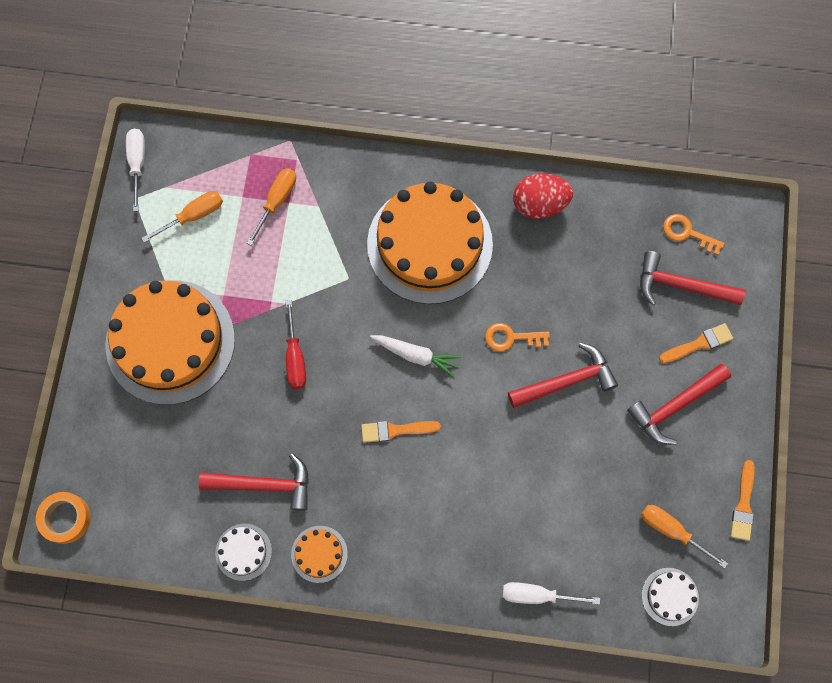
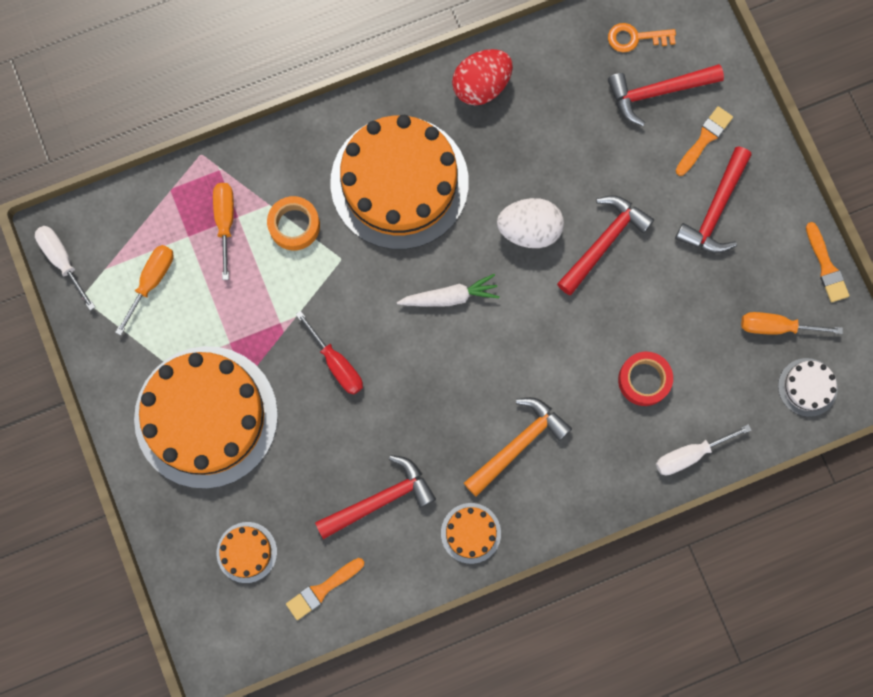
camera: 30 degrees left, 5 degrees up
orange tape [36,492,91,544] -> orange tape moved to [267,196,320,251]
white cake [215,524,272,581] -> none
orange brush [361,421,441,443] -> orange brush moved to [286,558,364,620]
orange key [485,323,550,352] -> white egg [497,198,564,248]
none -> orange cake [217,522,277,583]
none -> orange hammer [464,397,572,497]
none -> red tape [618,352,673,406]

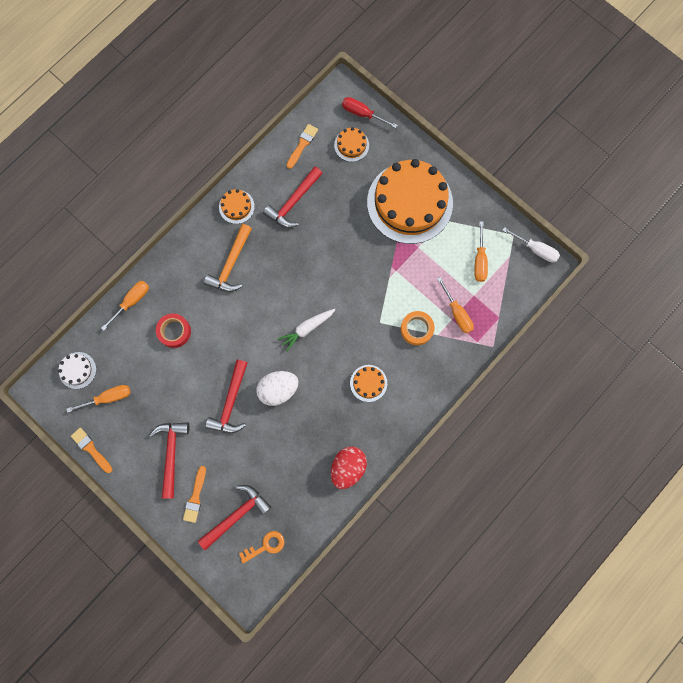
camera: 155 degrees right, 0 degrees up
red screwdriver [295,311,363,395] -> red screwdriver moved to [342,97,397,128]
orange cake [330,115,469,249] -> orange cake [350,365,387,402], size x0.41
white screwdriver [656,424,751,475] -> orange screwdriver [101,281,149,331]

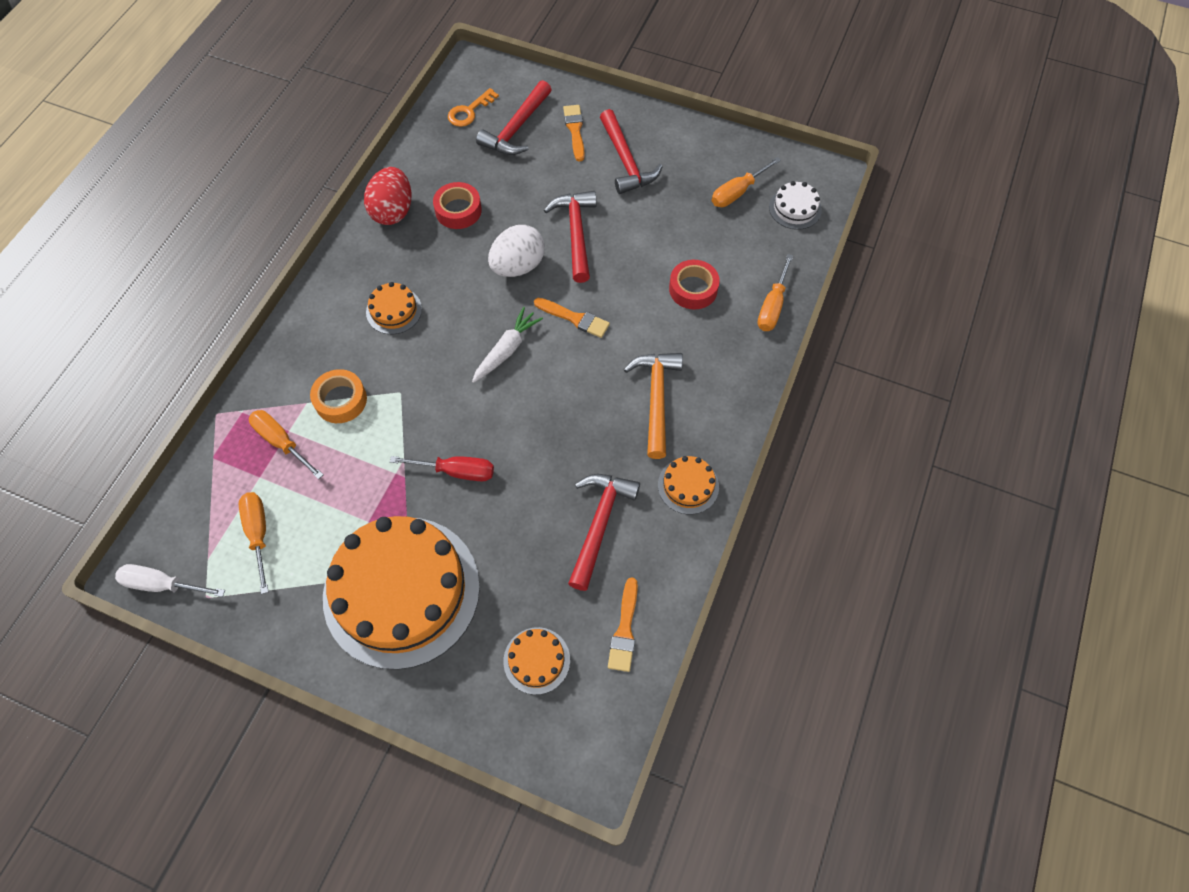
camera: 160 degrees right, 15 degrees down
orange brush [71,428,112,473] -> orange brush moved to [534,298,610,338]
red screwdriver [342,97,397,128] -> red screwdriver moved to [390,456,494,481]
none -> red tape [433,182,482,229]

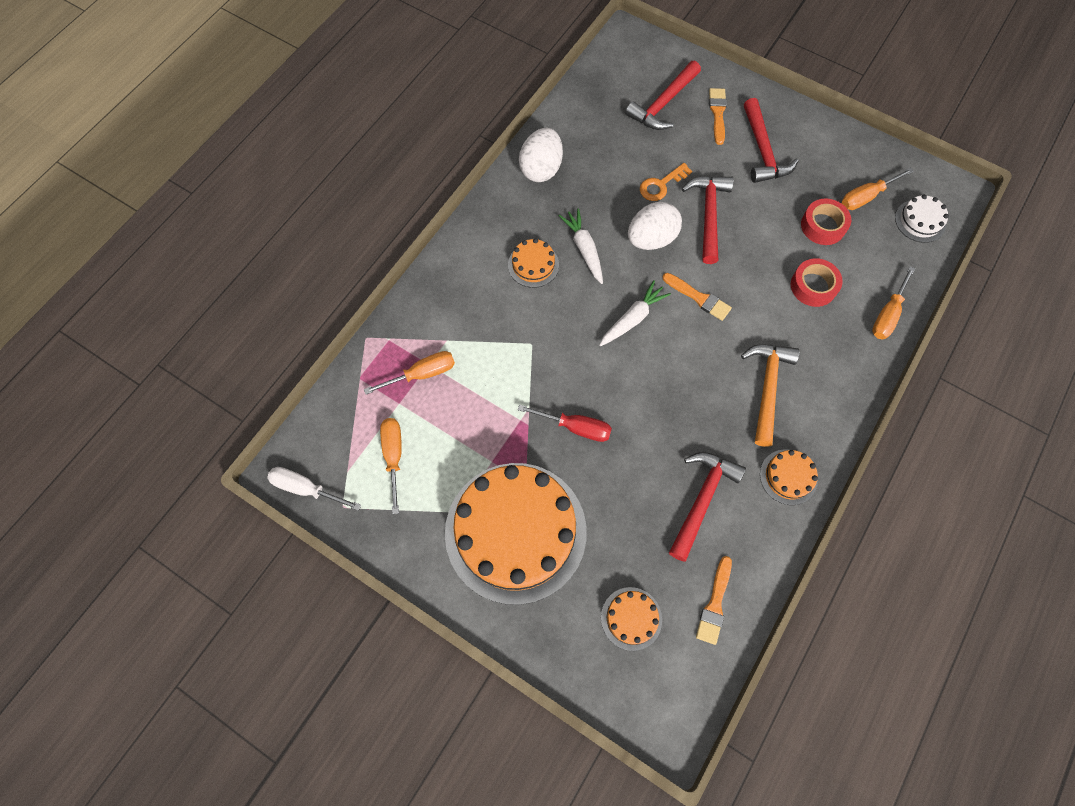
camera: 10 degrees right, 5 degrees up
orange screwdriver [249,410,323,479] -> orange screwdriver turned 105 degrees clockwise [364,351,455,395]
orange tape [310,369,367,423] -> none
red egg [364,167,412,225] -> white egg [519,128,563,182]
red tape [433,182,482,229] -> red tape moved to [801,199,851,245]
orange key [448,88,499,127] -> orange key moved to [640,163,692,201]
none -> white carrot [559,208,603,284]

